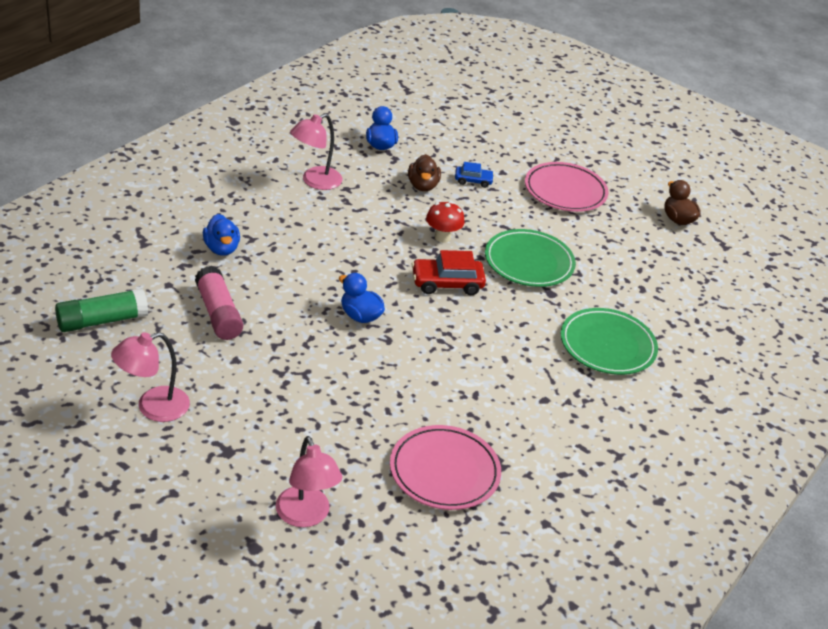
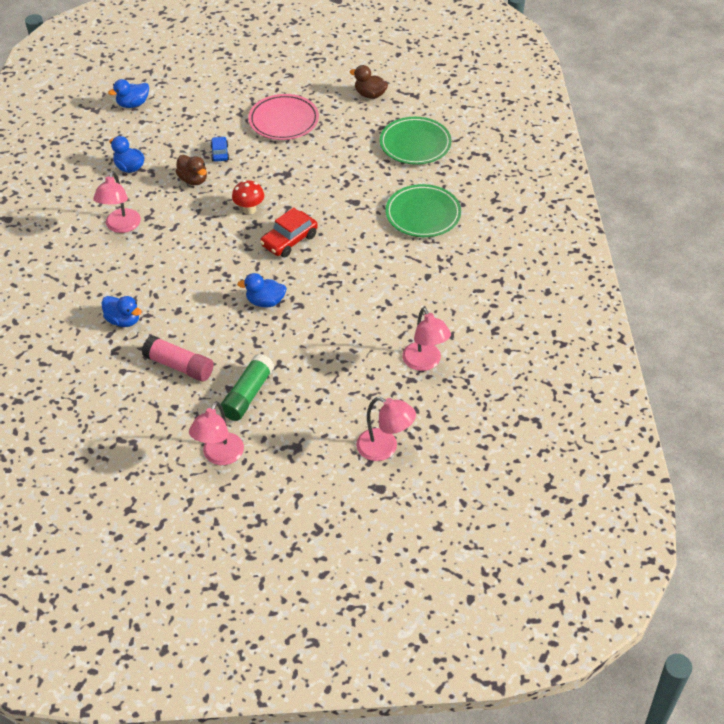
camera: 35 degrees left, 10 degrees up
green glue stick [55,288,148,332] -> green glue stick moved to [221,354,274,421]
pink plate [390,425,501,510] -> pink lamp [402,307,451,371]
blue car [455,162,494,188] -> blue car turned 60 degrees counterclockwise [210,136,229,162]
green plate [485,229,576,287] -> green plate moved to [380,117,452,165]
none -> blue duck [108,79,149,108]

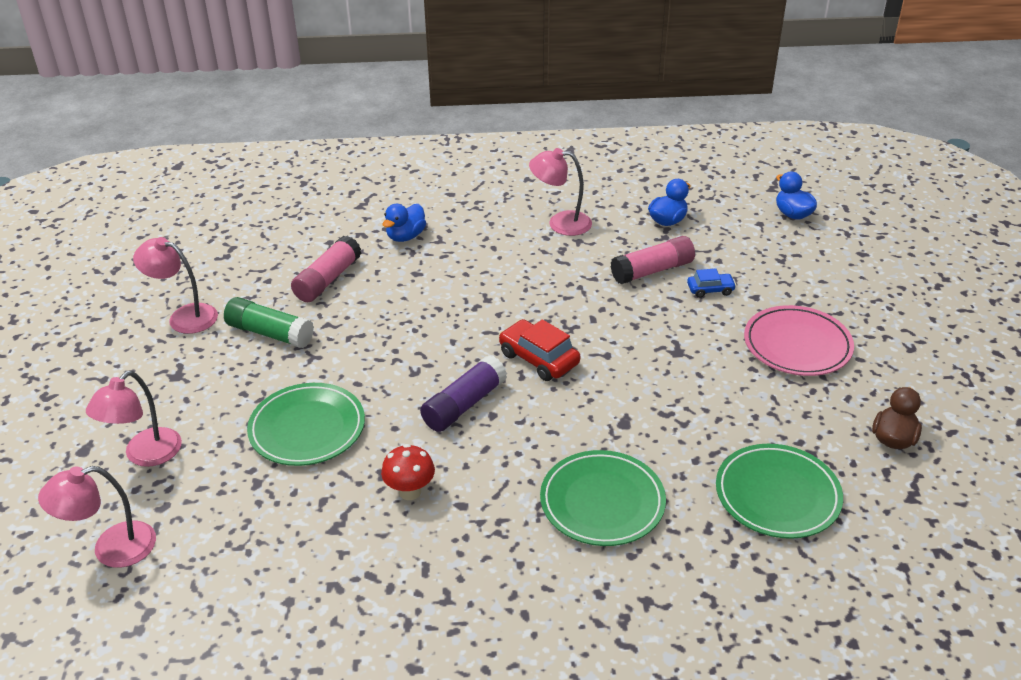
camera: 90 degrees right, 10 degrees down
brown duck [175,155,207,185] -> pink glue stick [611,236,695,284]
red mushroom [232,180,264,215] -> red mushroom moved to [381,444,435,500]
blue duck [237,273,287,307] -> none
pink lamp [402,307,451,371] -> pink lamp moved to [38,466,156,568]
none -> green plate [247,383,365,466]
none -> purple glue stick [420,355,507,432]

